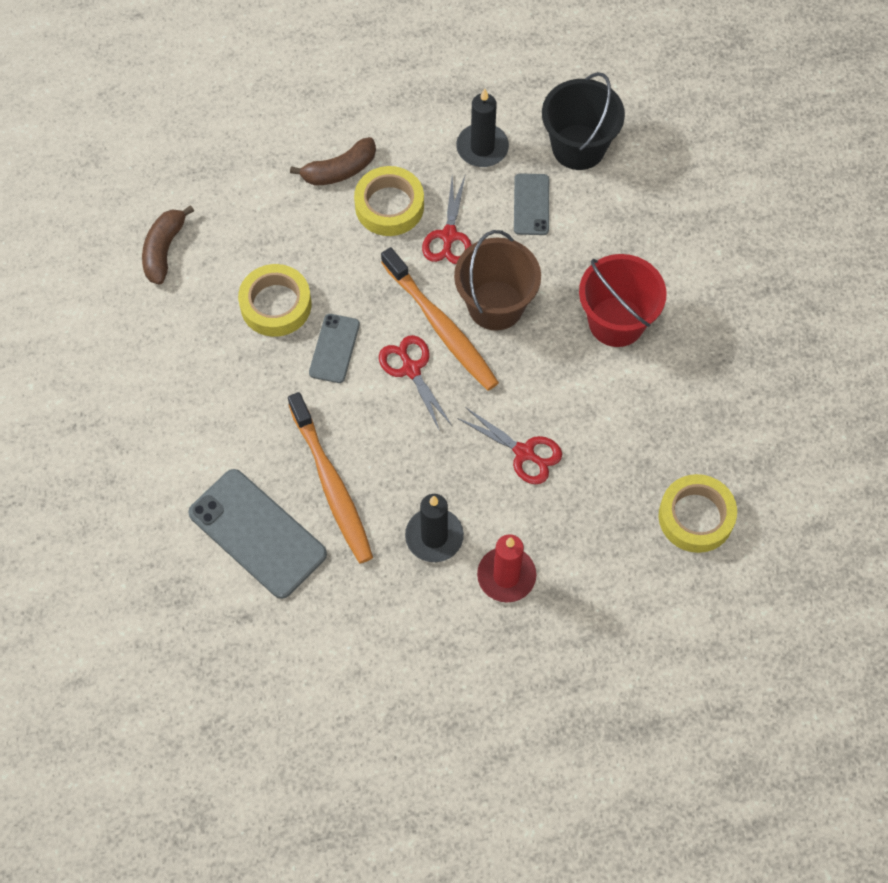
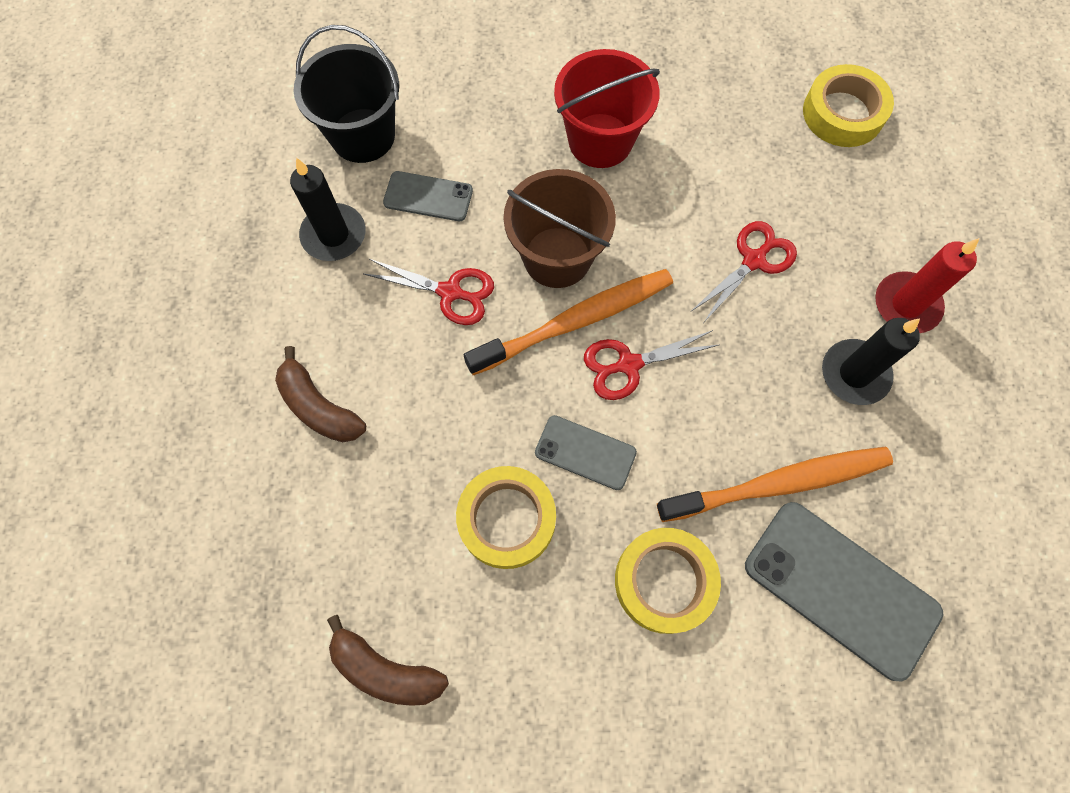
camera: 80 degrees left, 5 degrees up
grey phone [188,469,327,599] -> grey phone turned 75 degrees clockwise [745,502,943,682]
brown banana [290,137,376,186] -> brown banana turned 150 degrees clockwise [275,346,366,442]
yellow tape [354,166,424,236] -> yellow tape moved to [615,528,721,634]

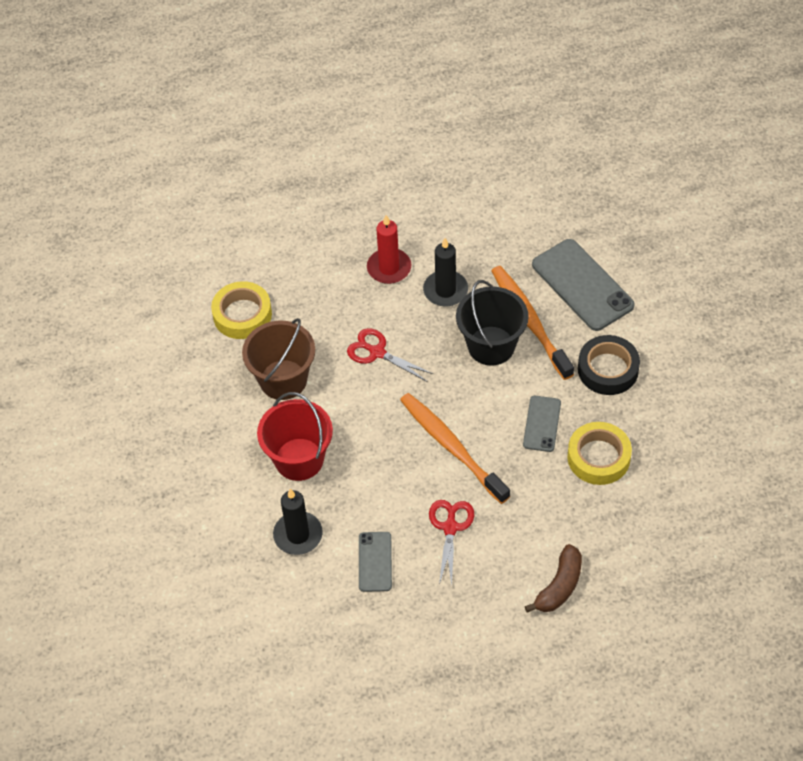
camera: 100 degrees left, 15 degrees down
black candle [290,158,366,261] -> black candle moved to [273,489,323,555]
black bucket [294,25,399,163] -> black bucket moved to [456,280,529,366]
brown banana [327,615,449,706] -> none
brown bucket [504,169,616,288] -> brown bucket moved to [242,318,315,400]
red scissors [584,330,719,400] -> none
yellow tape [615,528,721,634] -> black tape [578,335,640,395]
grey phone [745,502,943,682] -> grey phone turned 60 degrees counterclockwise [532,239,635,331]

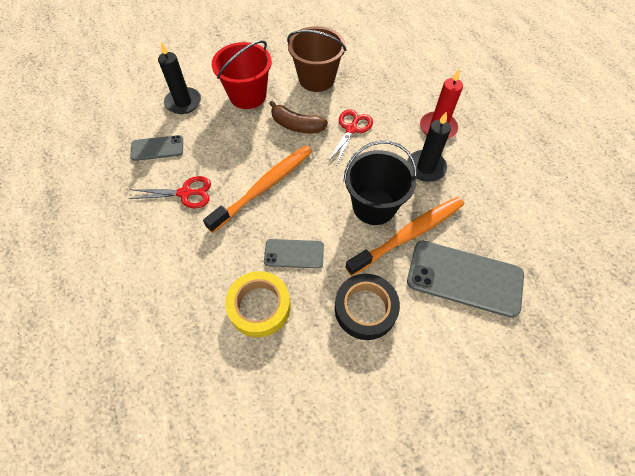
camera: 80 degrees right, 5 degrees up
yellow tape [211,281,272,339] -> none
brown banana [525,544,582,613] -> brown banana moved to [269,101,328,133]
grey phone [532,239,635,331] -> grey phone turned 60 degrees clockwise [407,241,524,318]

